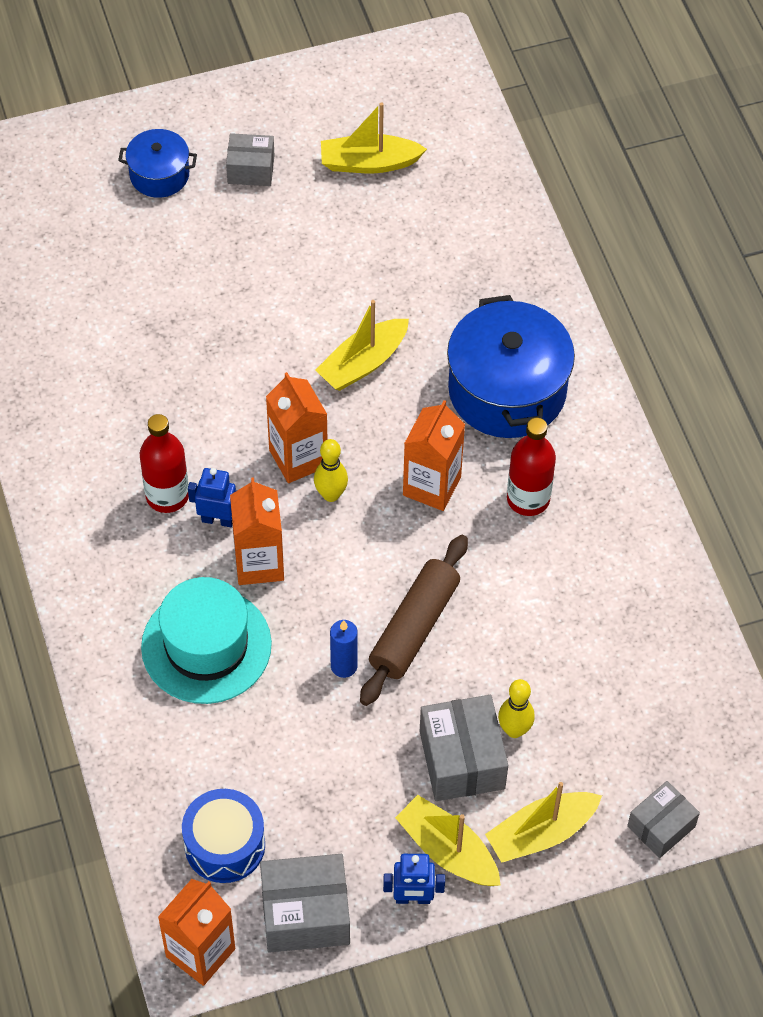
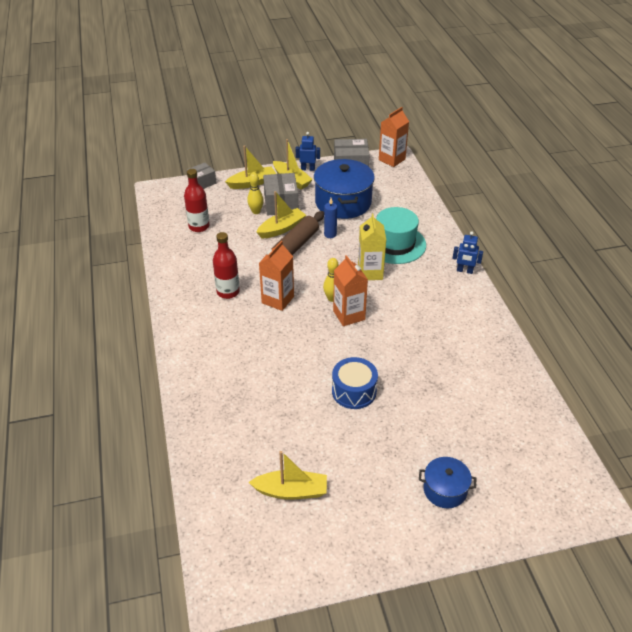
camera: 175 degrees left, 15 degrees down
red bottle [140,414,189,513] -> red bottle moved to [184,169,210,232]
blue drum [182,789,265,883] -> blue drum moved to [332,357,378,409]
blue robot [188,468,237,527] -> blue robot moved to [452,231,483,274]
grey box [226,133,274,186] -> none
orange carton [230,477,284,585] -> yellow carton [358,213,386,280]
yellow boat [316,300,409,391] -> yellow boat moved to [257,191,306,238]
blue pot [447,295,575,438] -> blue pot moved to [314,159,375,219]

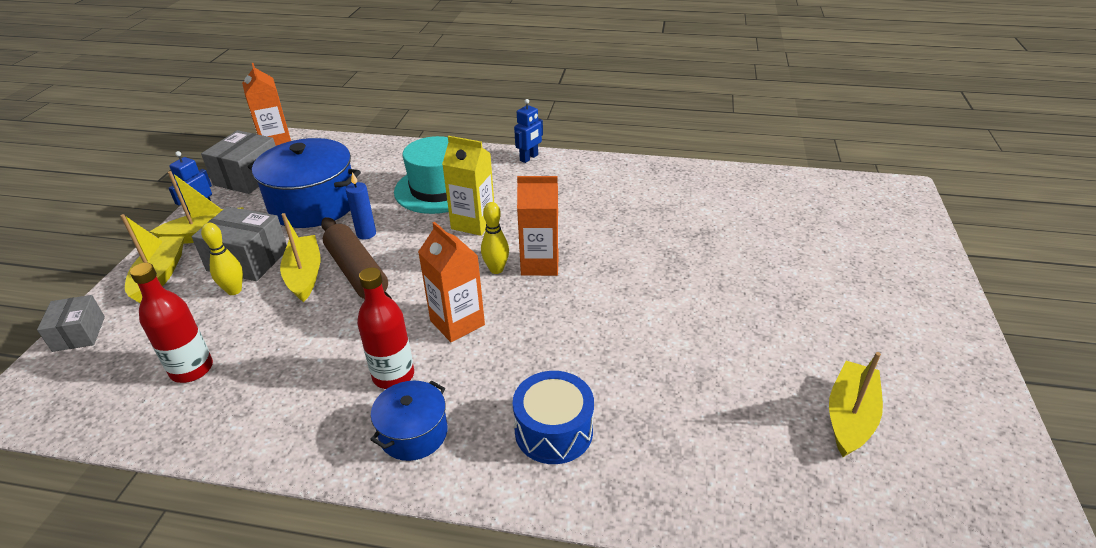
camera: 65 degrees left, 5 degrees down
blue drum [332,357,378,409] -> blue drum moved to [513,371,594,464]
blue pot [419,457,476,508] -> blue pot moved to [370,380,448,461]

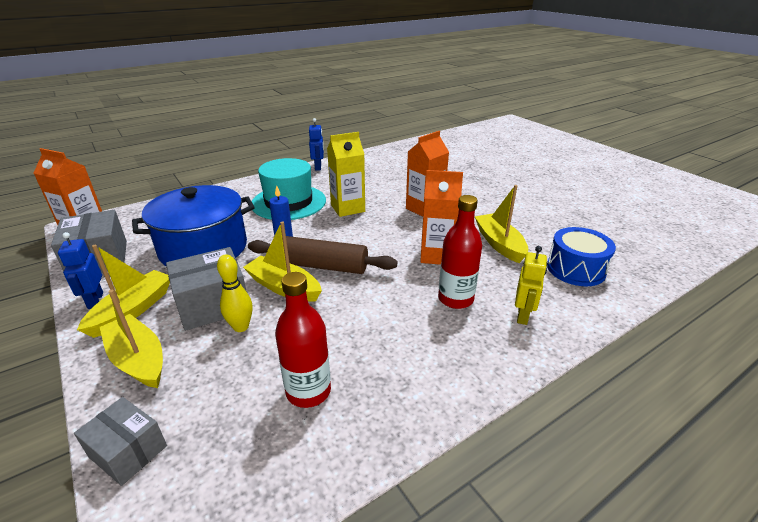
camera: 45 degrees left, 5 degrees down
blue pot [370,380,448,461] -> yellow robot [515,246,547,325]
yellow bowling pin [481,202,509,274] -> none
yellow boat [829,352,883,457] -> yellow boat moved to [475,185,528,263]

